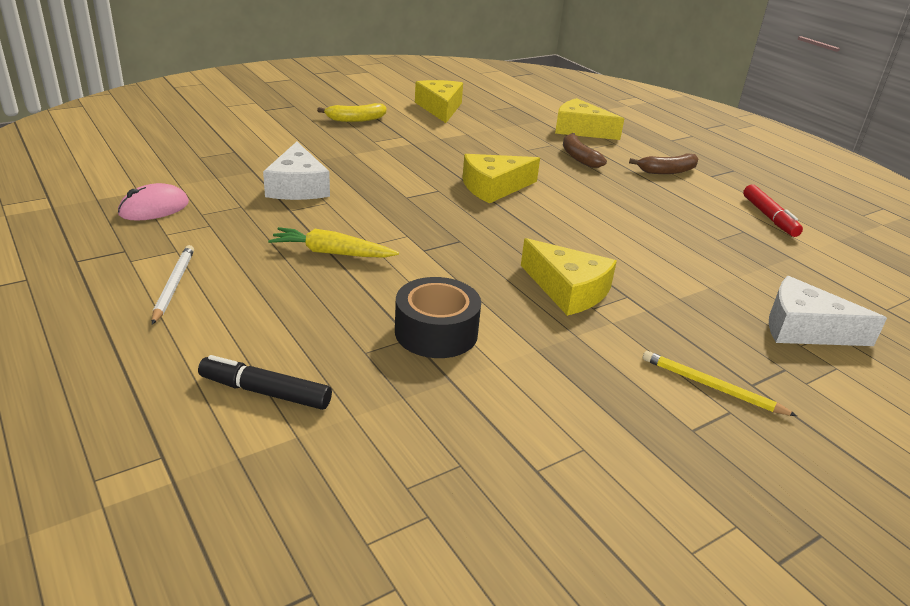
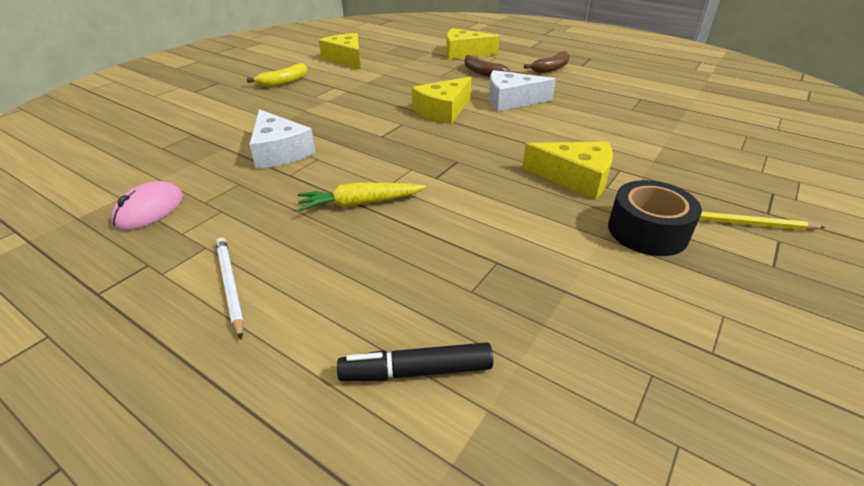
camera: 20 degrees left, 5 degrees up
black tape [395,277,481,358] -> black tape moved to [608,180,702,256]
red marker [743,184,803,237] -> none
white cheese [769,276,887,346] -> white cheese moved to [489,70,556,111]

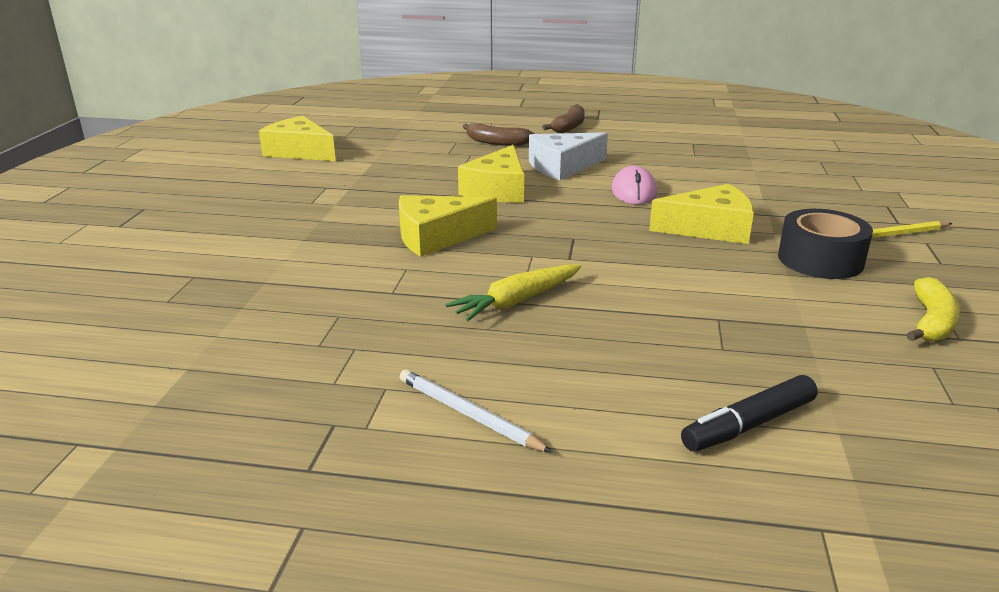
camera: 25 degrees left, 10 degrees down
pink mouse [111,181,183,230] -> pink mouse moved to [612,165,657,204]
yellow banana [247,63,308,87] -> yellow banana moved to [907,277,960,341]
white cheese [249,109,316,169] -> none
yellow cheese [446,28,500,59] -> yellow cheese moved to [399,195,497,257]

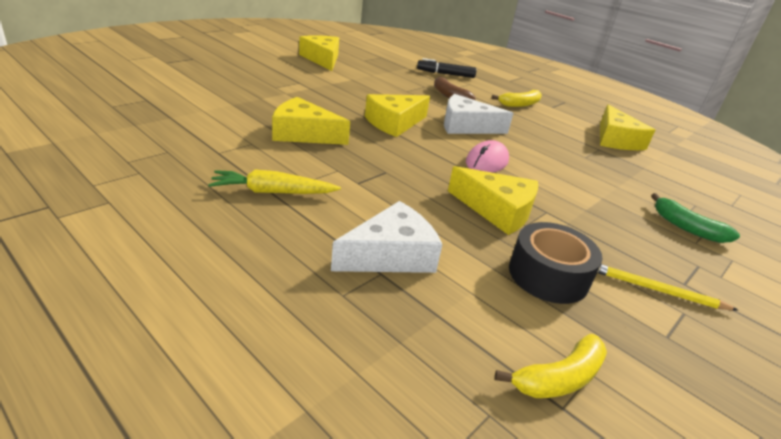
camera: 30 degrees right, 5 degrees up
white pencil [400,369,553,453] -> none
brown banana [542,104,584,133] -> yellow banana [491,90,542,107]
black marker [681,375,818,452] -> black marker moved to [417,58,477,78]
none -> white cheese [331,201,443,273]
none -> yellow cheese [600,105,655,150]
none -> green banana [651,193,740,243]

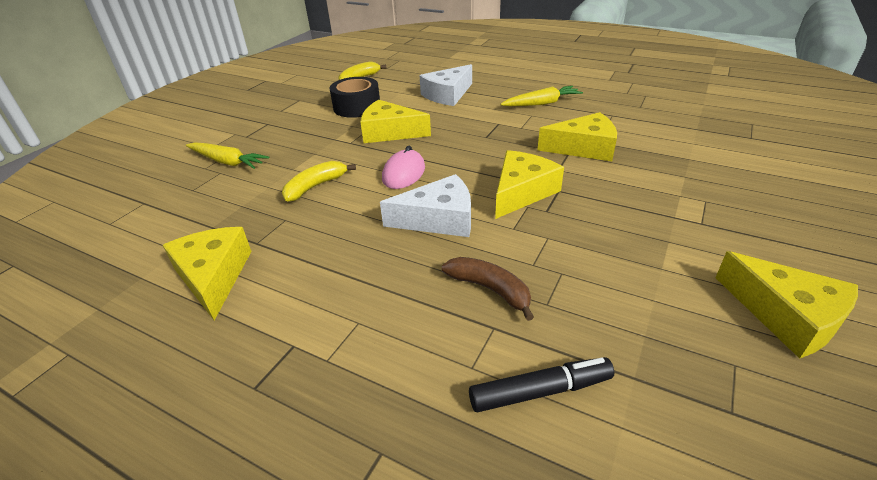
camera: 170 degrees right, 5 degrees up
yellow banana [491,90,542,107] -> yellow banana moved to [282,161,356,202]
yellow pencil [597,264,738,310] -> none
green banana [651,193,740,243] -> yellow carrot [186,142,269,169]

